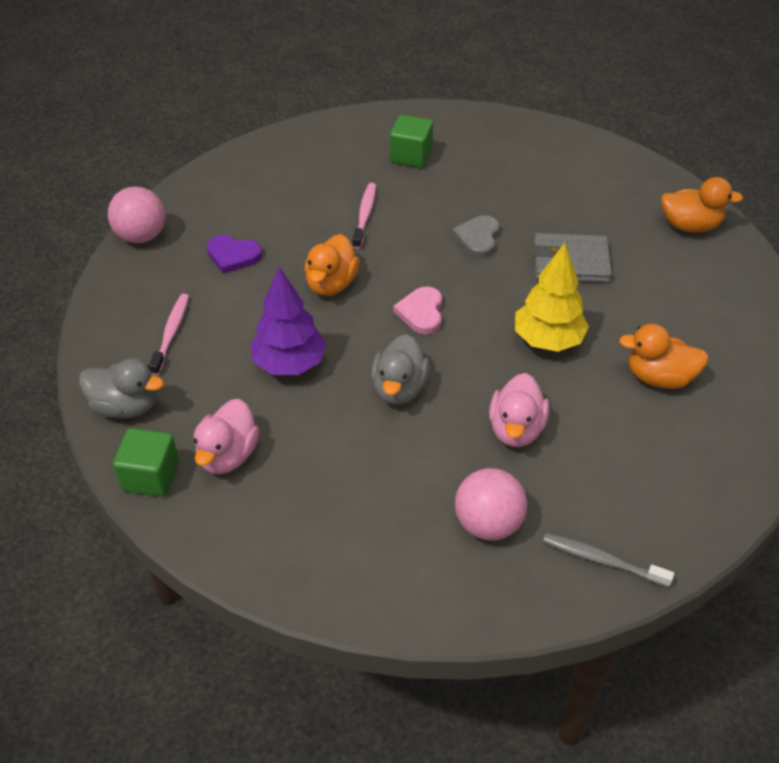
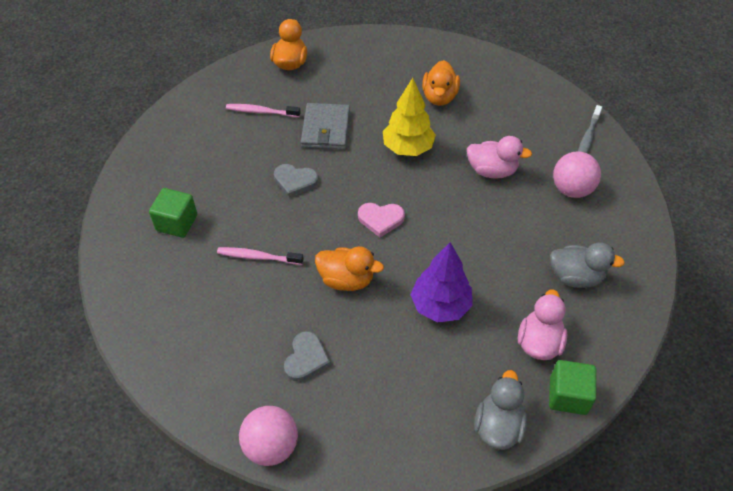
camera: 90 degrees left, 5 degrees up
pink toothbrush [149,294,189,375] -> pink toothbrush moved to [226,104,301,117]
pink duck [194,399,259,474] -> pink duck turned 90 degrees counterclockwise [518,290,567,360]
purple heart [207,235,262,274] -> grey heart [284,331,331,382]
grey duck [371,334,430,405] -> grey duck moved to [550,242,625,288]

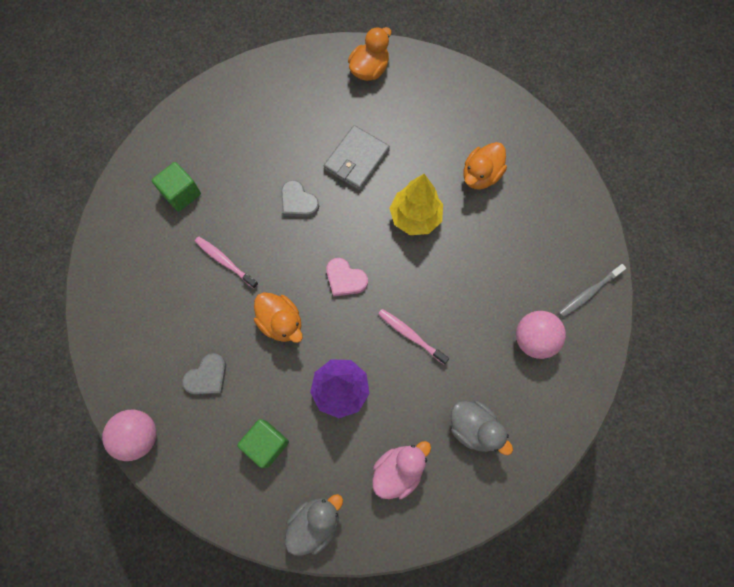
camera: 30 degrees right, 20 degrees up
pink toothbrush [226,104,301,117] -> pink toothbrush moved to [378,309,449,364]
pink duck [467,136,532,179] -> none
green cube [549,360,596,415] -> green cube moved to [237,419,289,468]

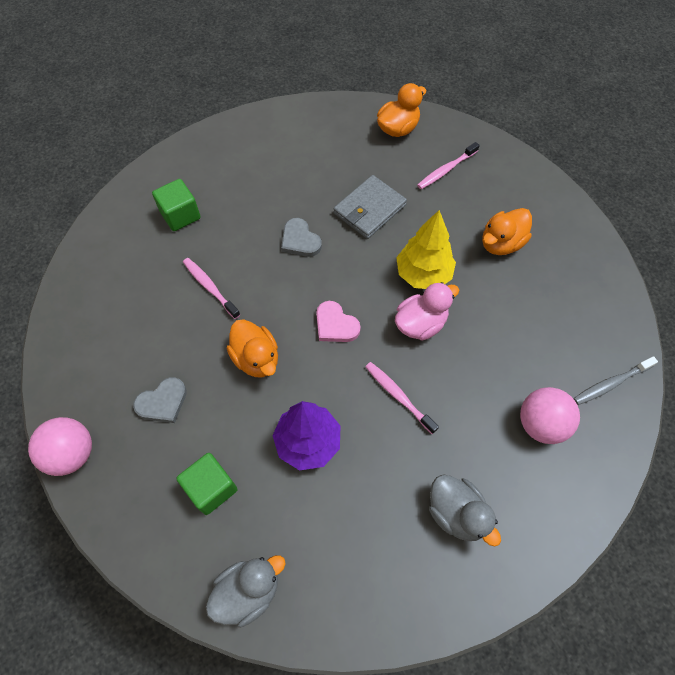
camera: 10 degrees right, 10 degrees down
pink duck [372,441,431,499] -> pink duck moved to [395,282,459,341]
none -> pink toothbrush [417,142,480,189]

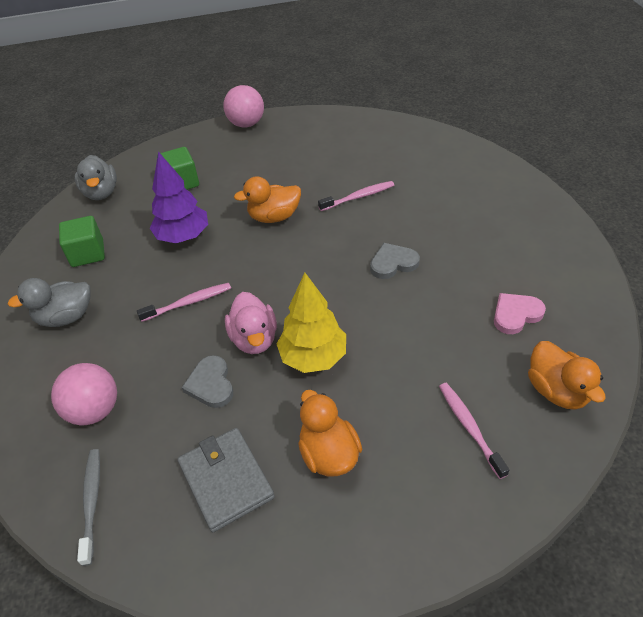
camera: 110 degrees right, 15 degrees down
grey heart [133,377,187,423] -> grey heart moved to [181,355,233,408]
green cube [152,179,201,231] -> green cube moved to [59,216,105,267]
pink heart [316,301,361,342] -> pink heart moved to [494,293,546,334]
grey wallet [333,175,407,239] -> grey wallet moved to [177,428,275,532]

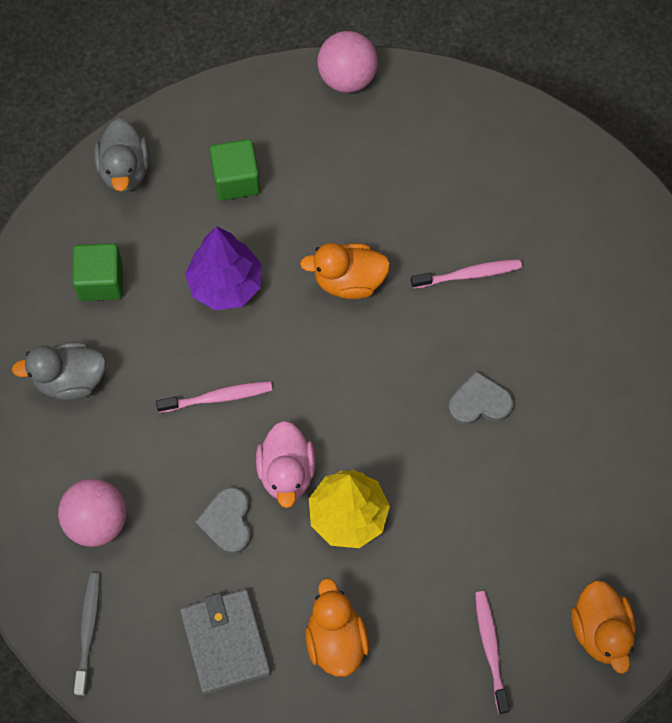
camera: 10 degrees right, 20 degrees up
pink heart [494,293,546,334] -> none

